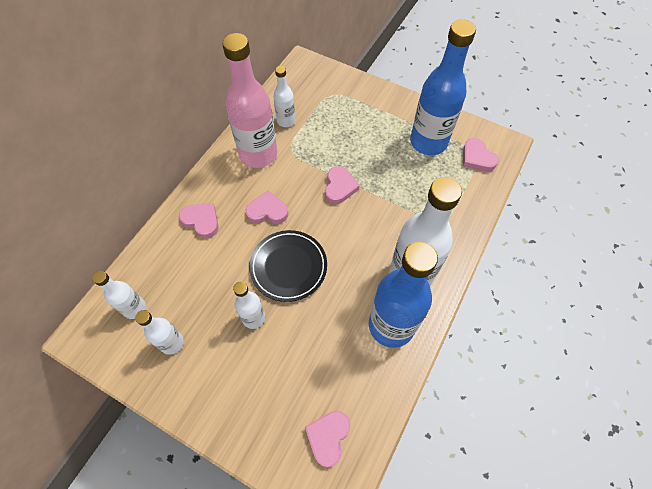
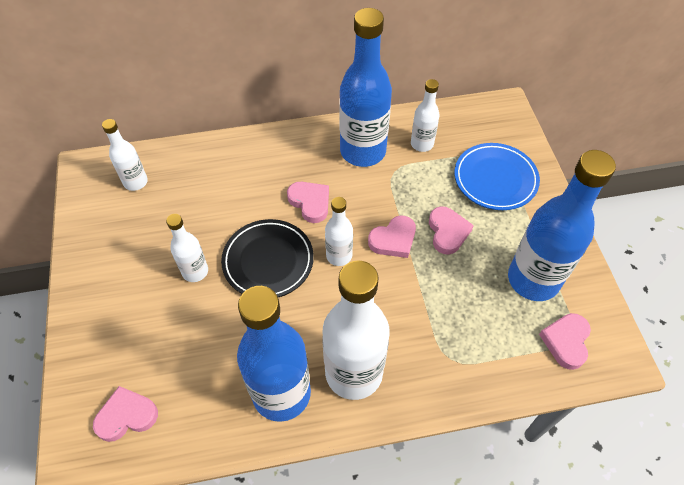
camera: 50 degrees right, 5 degrees down
white bottle [135,310,184,355] -> white bottle moved to [325,197,353,266]
pink heart [179,203,219,238] -> pink heart moved to [429,206,474,255]
pink bottle [222,33,277,168] -> blue bottle [339,8,392,167]
none -> blue plate [454,143,540,210]

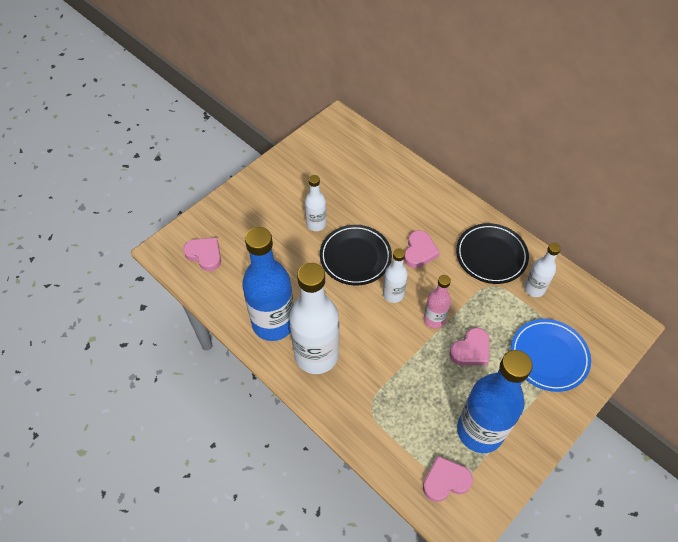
camera: 55 degrees right, 0 degrees up
white bottle [102,119,148,191] -> none
blue bottle [339,8,392,167] -> black plate [456,223,529,284]
pink heart [368,216,416,258] -> pink bottle [424,275,451,328]

